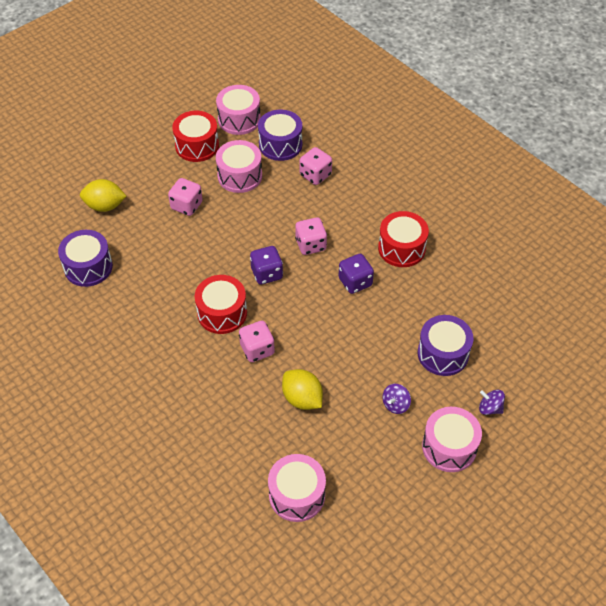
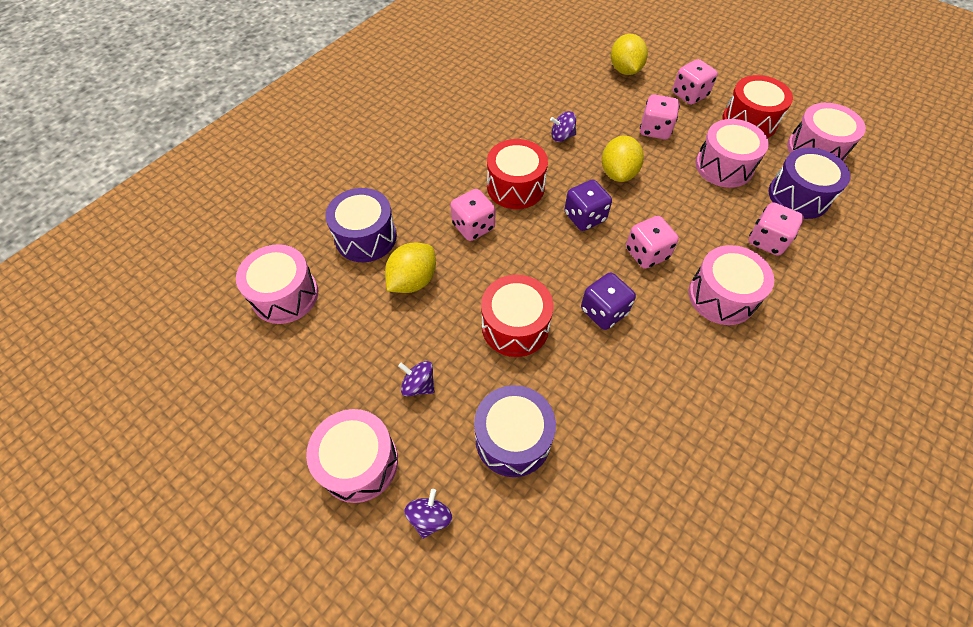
camera: 80 degrees right, 5 degrees up
purple drum [58,230,113,287] -> purple drum moved to [325,188,397,262]
red drum [378,211,429,267] -> red drum moved to [481,275,553,357]
none -> purple spinning top [550,111,576,142]
none -> yellow lemon [602,136,644,182]
none -> pink dice [672,59,718,105]
none -> pink drum [689,245,774,325]

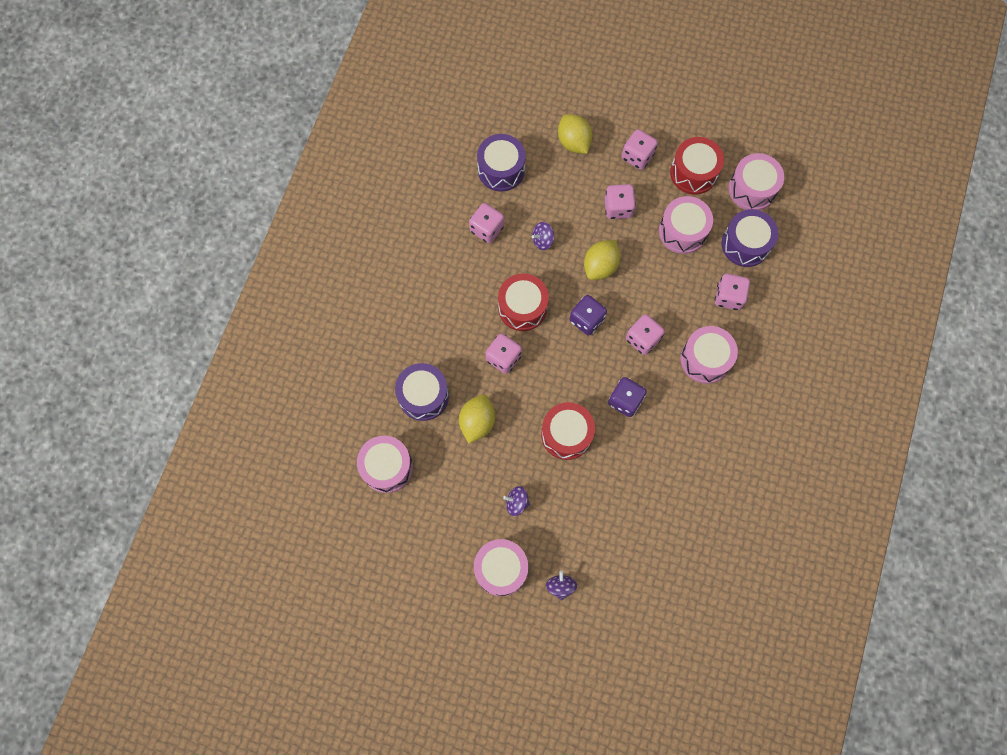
camera: 20 degrees left, 15 degrees up
purple drum [474,385,556,477] -> purple drum moved to [477,134,526,192]
yellow lemon [602,136,644,182] -> yellow lemon turned 45 degrees clockwise [584,240,620,280]
none -> pink dice [469,203,504,244]

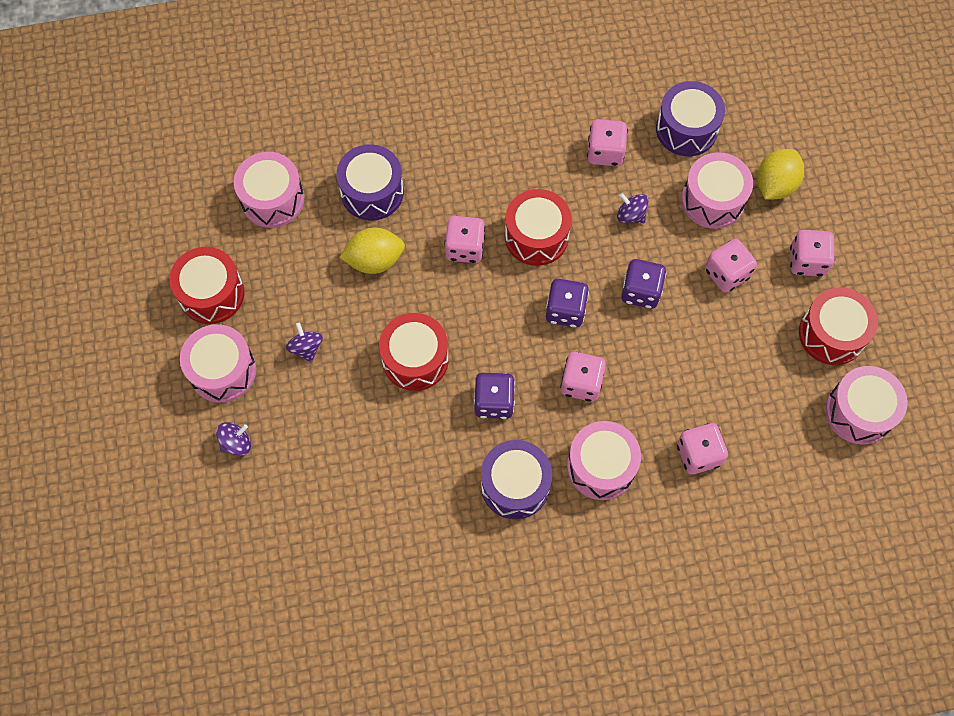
camera: 60 degrees right, 5 degrees down
yellow lemon [584,240,620,280] -> purple dice [621,259,666,309]
pink drum [659,196,713,254] -> pink drum moved to [682,152,753,229]
purple drum [721,209,778,267] -> purple drum moved to [481,440,552,519]
none -> red drum [169,247,244,324]

